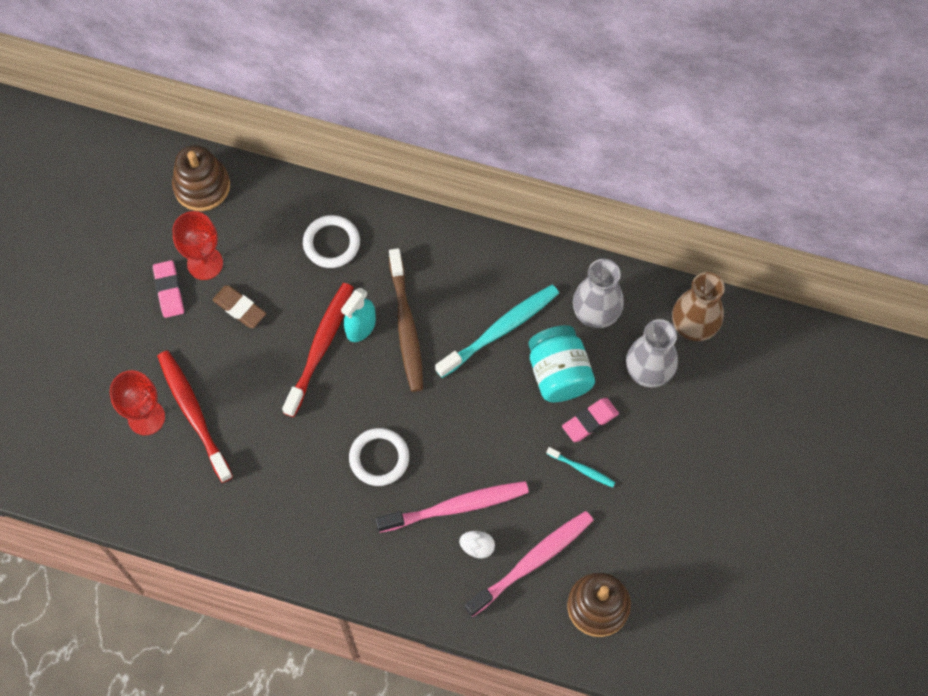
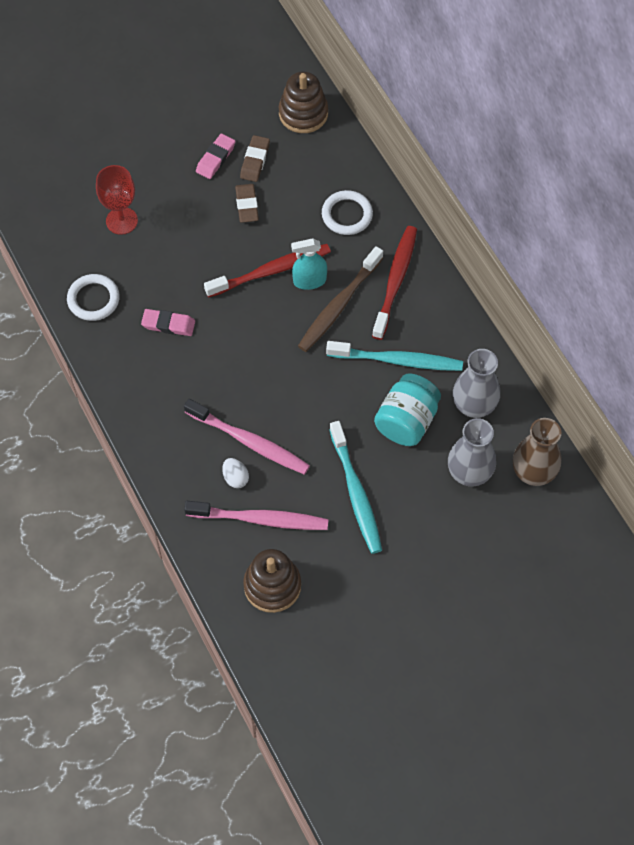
camera: 45 degrees right, 5 degrees down
red toothbrush [157,351,233,483] -> red toothbrush moved to [372,226,417,340]
red goblet [172,211,223,280] -> brown eraser [240,135,270,182]
white ring [349,428,409,486] -> white ring moved to [67,274,120,321]
turquoise toothbrush [546,447,616,487] -> turquoise toothbrush [329,421,382,554], size x2.05
pink eraser [562,398,619,442] -> pink eraser moved to [141,309,195,336]

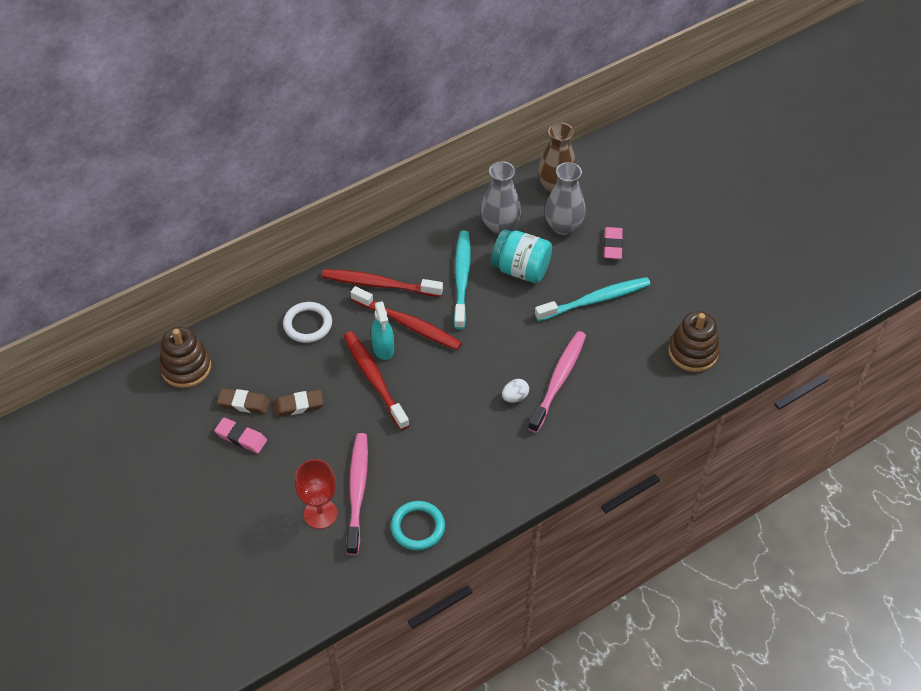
camera: 95 degrees left, 10 degrees down
white ring [67,274,120,321] -> turquoise ring [391,501,445,550]
pink eraser [141,309,195,336] -> pink eraser moved to [604,227,623,259]
pink toothbrush [184,501,329,530] -> pink toothbrush moved to [346,433,368,555]
white egg [222,458,249,488] -> white egg moved to [502,379,529,403]
brown toothbrush [298,246,383,352] -> red toothbrush [350,286,462,350]

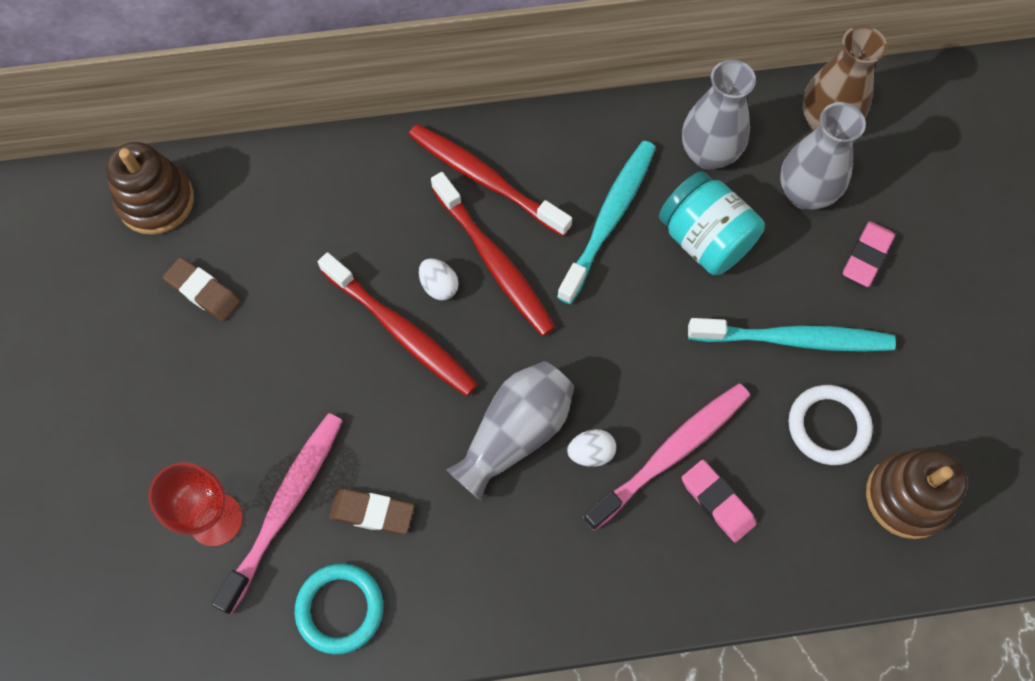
camera: 25 degrees right, 15 degrees up
pink eraser [214,417,267,453] -> pink eraser moved to [682,460,756,543]
brown eraser [273,390,324,417] -> brown eraser moved to [329,489,414,534]
white ring [283,302,332,343] -> white ring moved to [789,385,873,465]
red toothbrush [344,331,410,430] -> red toothbrush turned 135 degrees clockwise [318,252,478,396]
turquoise spray bottle [371,301,394,360] -> white egg [419,258,459,300]
none -> grey vase [446,361,574,500]

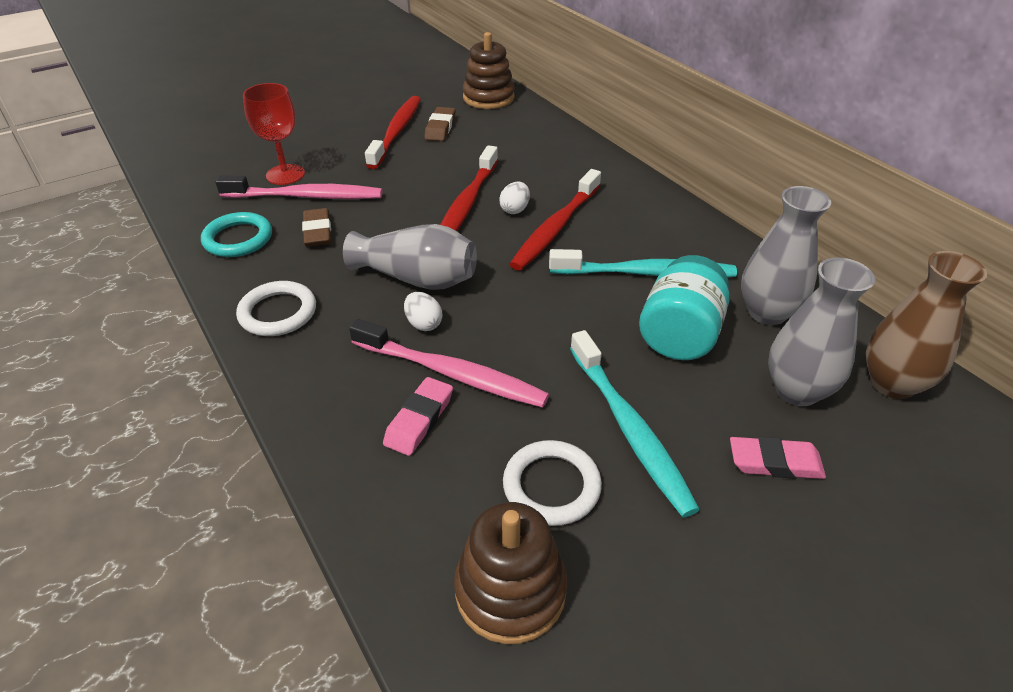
camera: 65 degrees right, 25 degrees down
red toothbrush [409,124,572,237] -> red toothbrush moved to [365,96,421,169]
none -> white ring [236,281,316,336]

